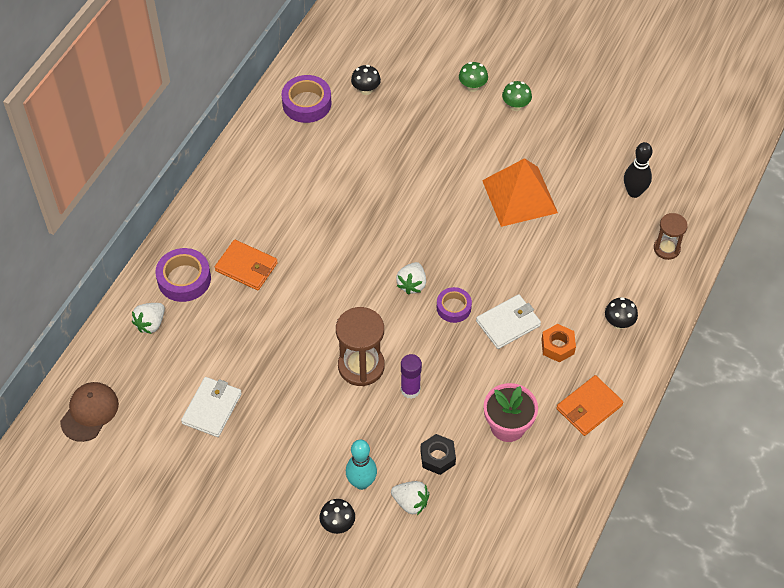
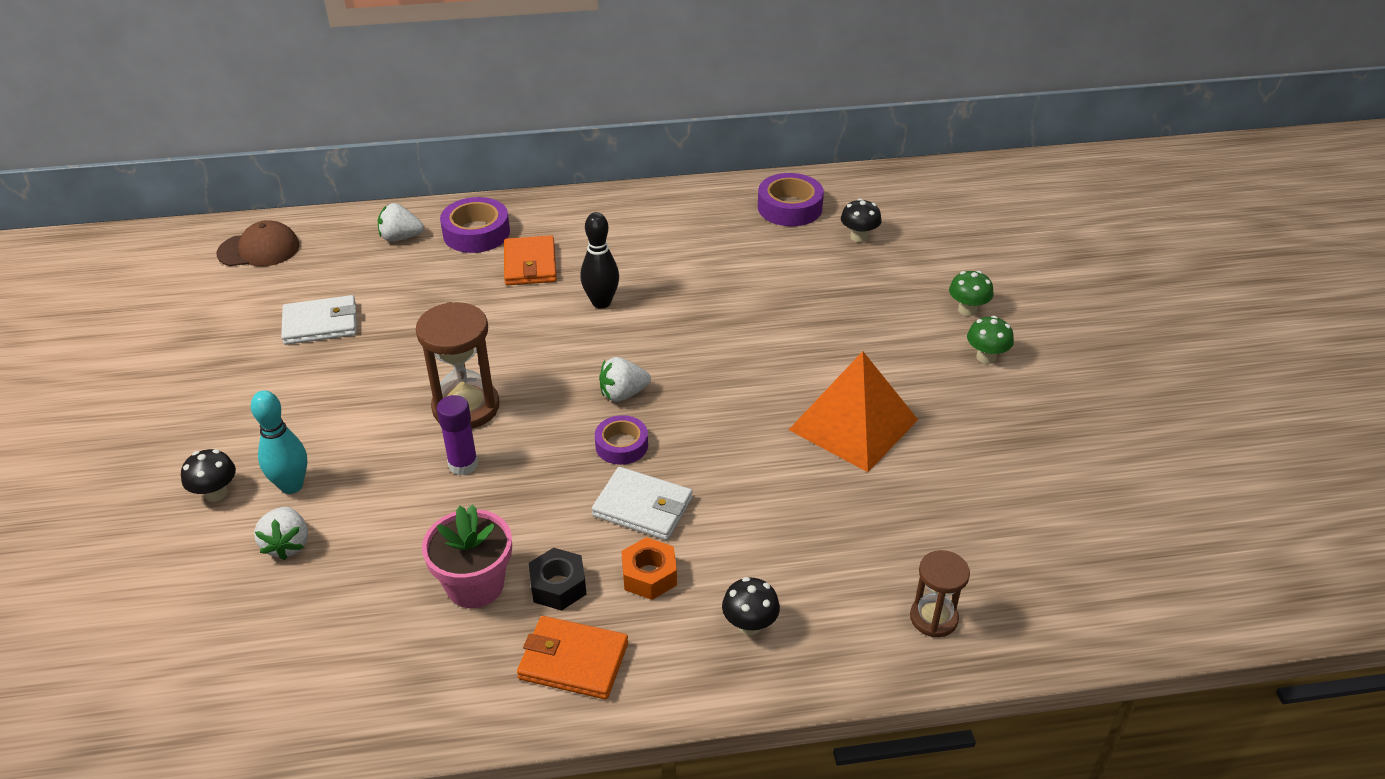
camera: 55 degrees right, 15 degrees down
black nut [420,434,456,475] -> black nut moved to [529,548,587,611]
black bowling pin [624,142,653,198] -> black bowling pin moved to [580,212,619,309]

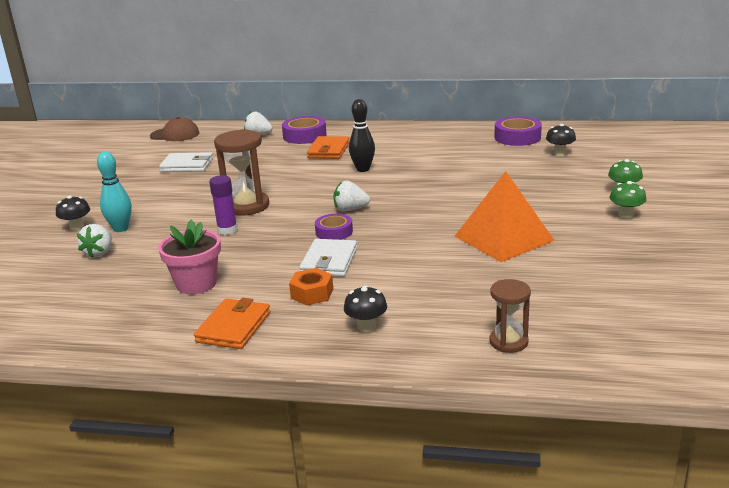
camera: 20 degrees right, 15 degrees down
orange wallet [517,616,628,699] -> orange wallet turned 75 degrees clockwise [194,298,270,349]
black nut [529,548,587,611] -> none
white wallet [592,467,692,540] -> white wallet turned 60 degrees clockwise [299,239,357,277]

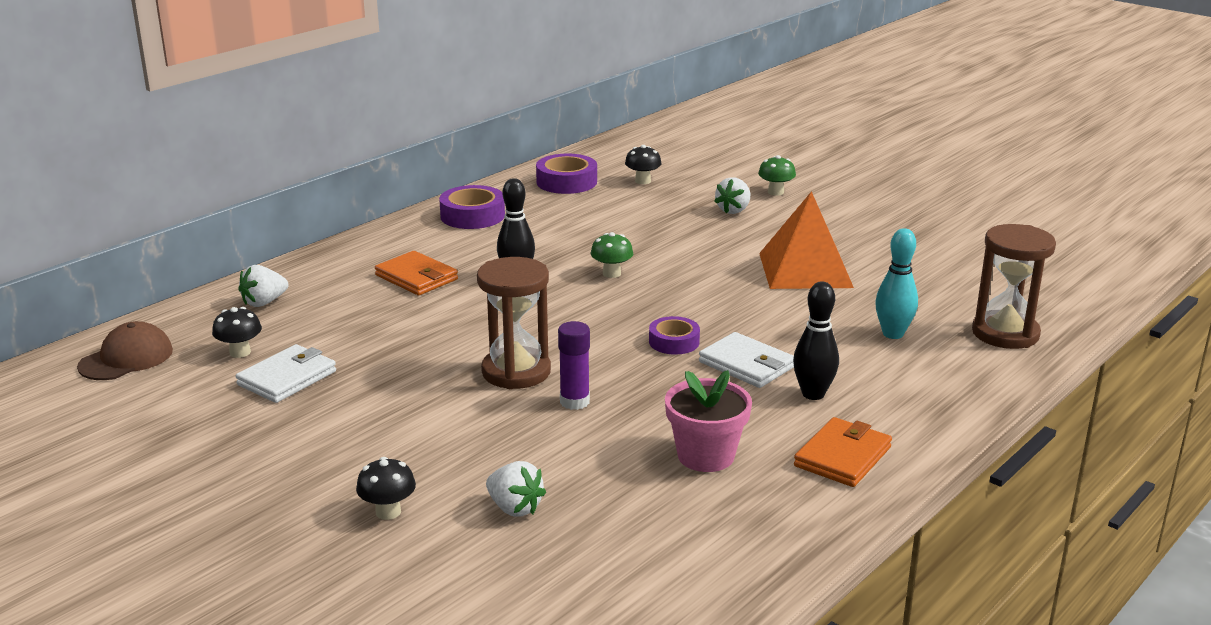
camera: 60 degrees left, 0 degrees up
turquoise bowling pin [97,152,132,232] -> turquoise bowling pin moved to [875,228,918,339]
orange wallet [194,298,270,349] -> orange wallet turned 75 degrees clockwise [794,417,892,487]
purple tape [282,116,327,144] -> purple tape moved to [439,185,505,229]
orange nut [289,268,333,306] -> black bowling pin [793,281,839,400]
white strawberry [333,181,370,212] -> white strawberry moved to [714,177,750,214]
black mushroom [344,285,387,332] -> black mushroom moved to [212,307,262,358]
brown hourglass [490,279,531,353] -> brown hourglass [972,224,1056,349], size x1.66
green mushroom [610,181,646,219] -> green mushroom moved to [591,232,633,278]

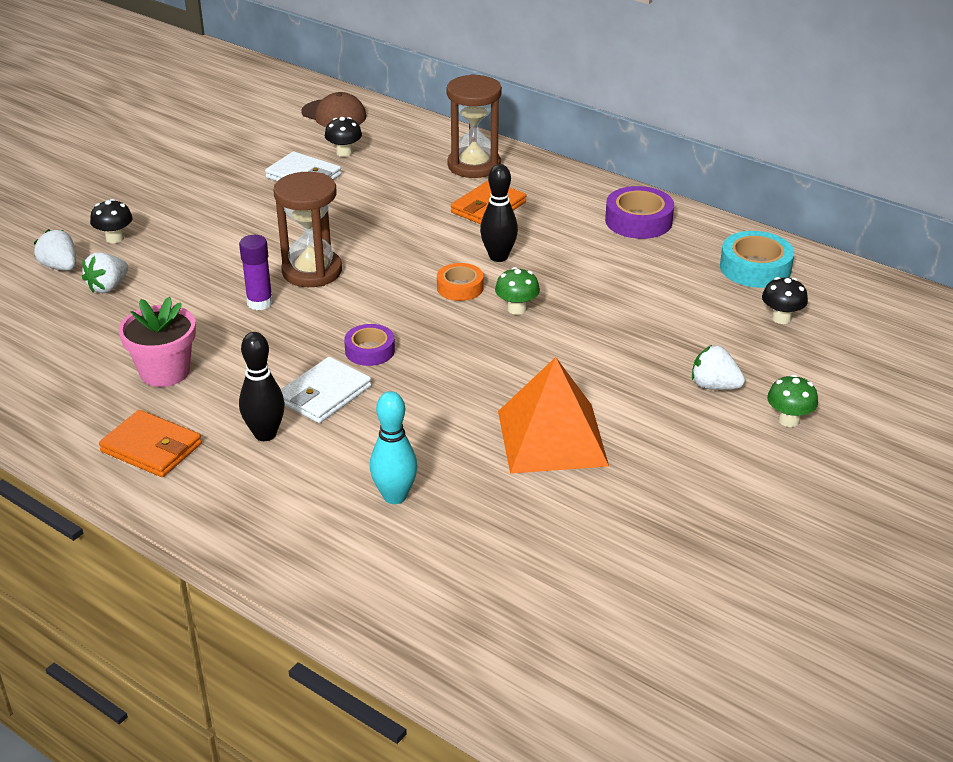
camera: 85 degrees right, 10 degrees up
white strawberry [238,265,288,307] -> white strawberry moved to [34,229,76,271]
purple tape [536,154,597,194] -> turquoise tape [720,231,794,288]
brown hourglass [972,224,1056,349] -> brown hourglass moved to [446,74,502,178]
none -> orange tape [437,263,484,301]

